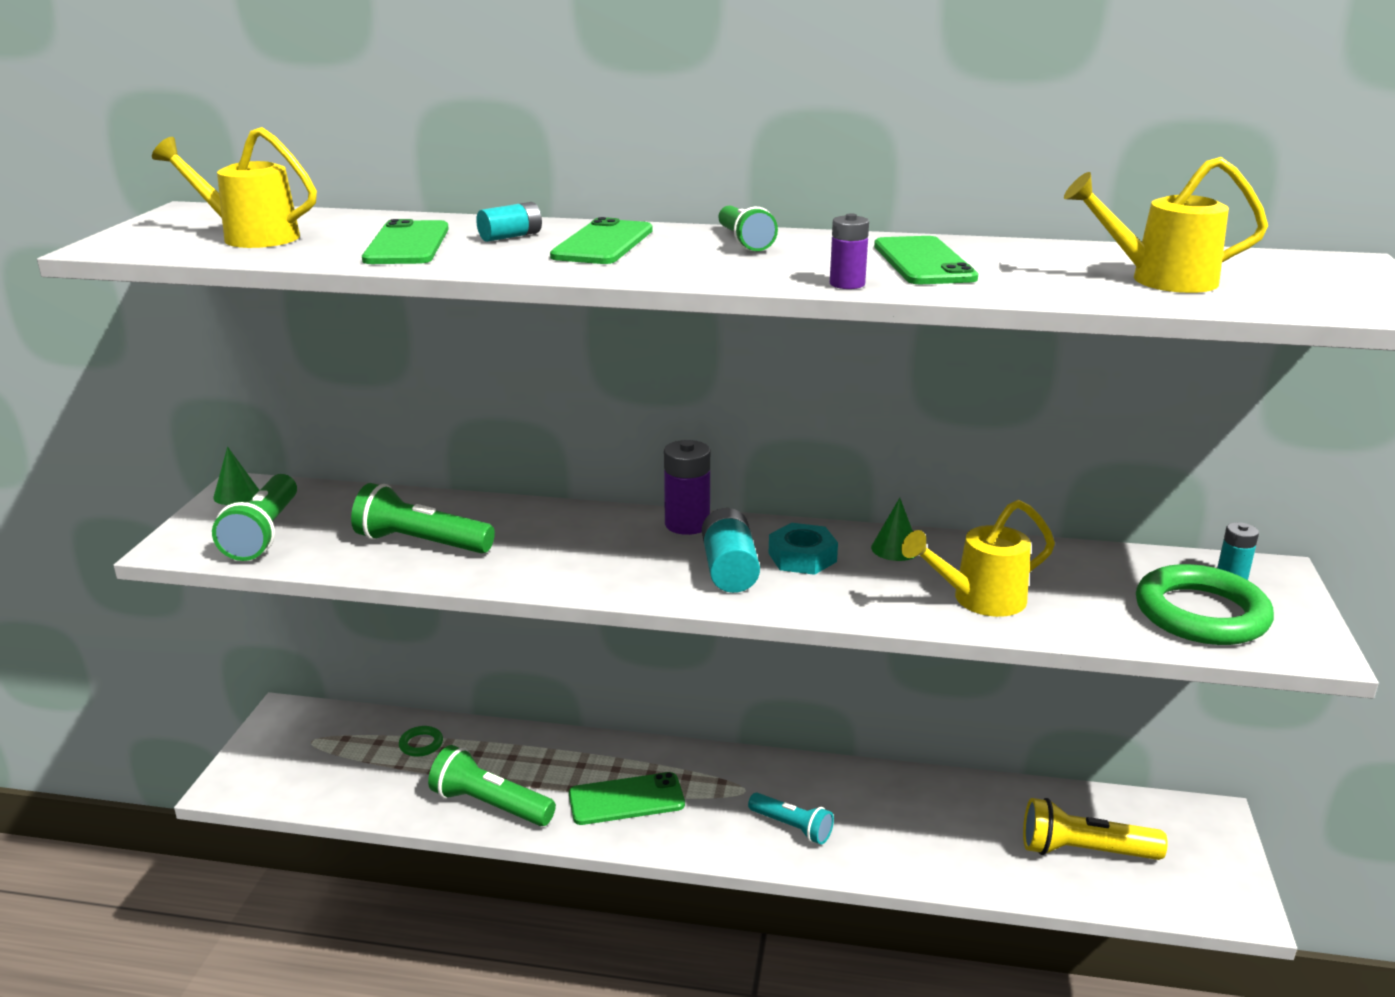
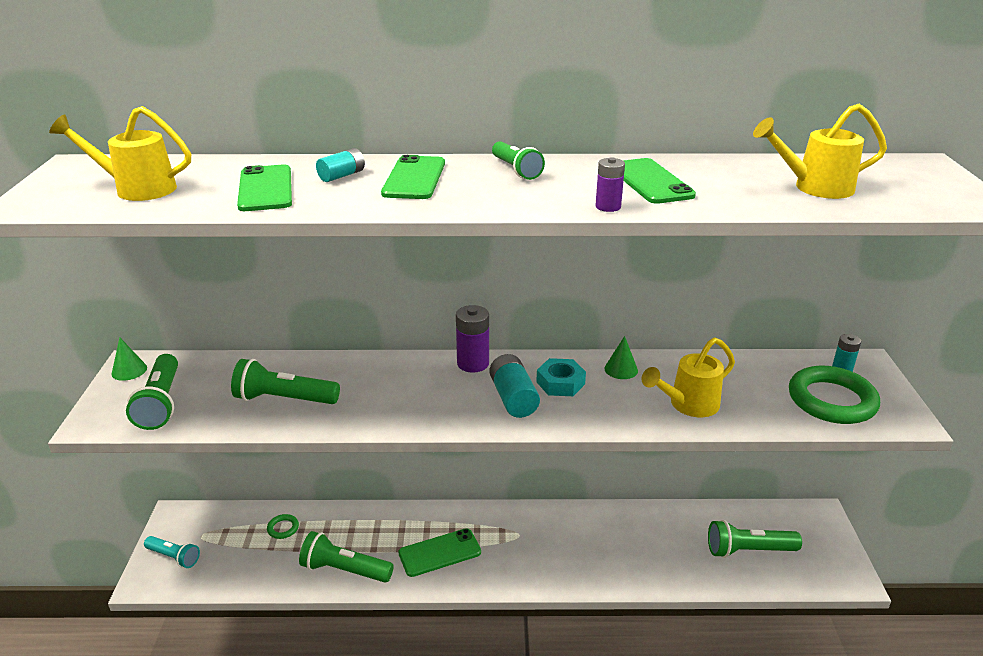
camera: 10 degrees left, 5 degrees up
turquoise flashlight [748,793,834,845] -> turquoise flashlight moved to [144,536,200,568]
yellow flashlight [1023,798,1168,860] -> green flashlight [708,520,802,558]

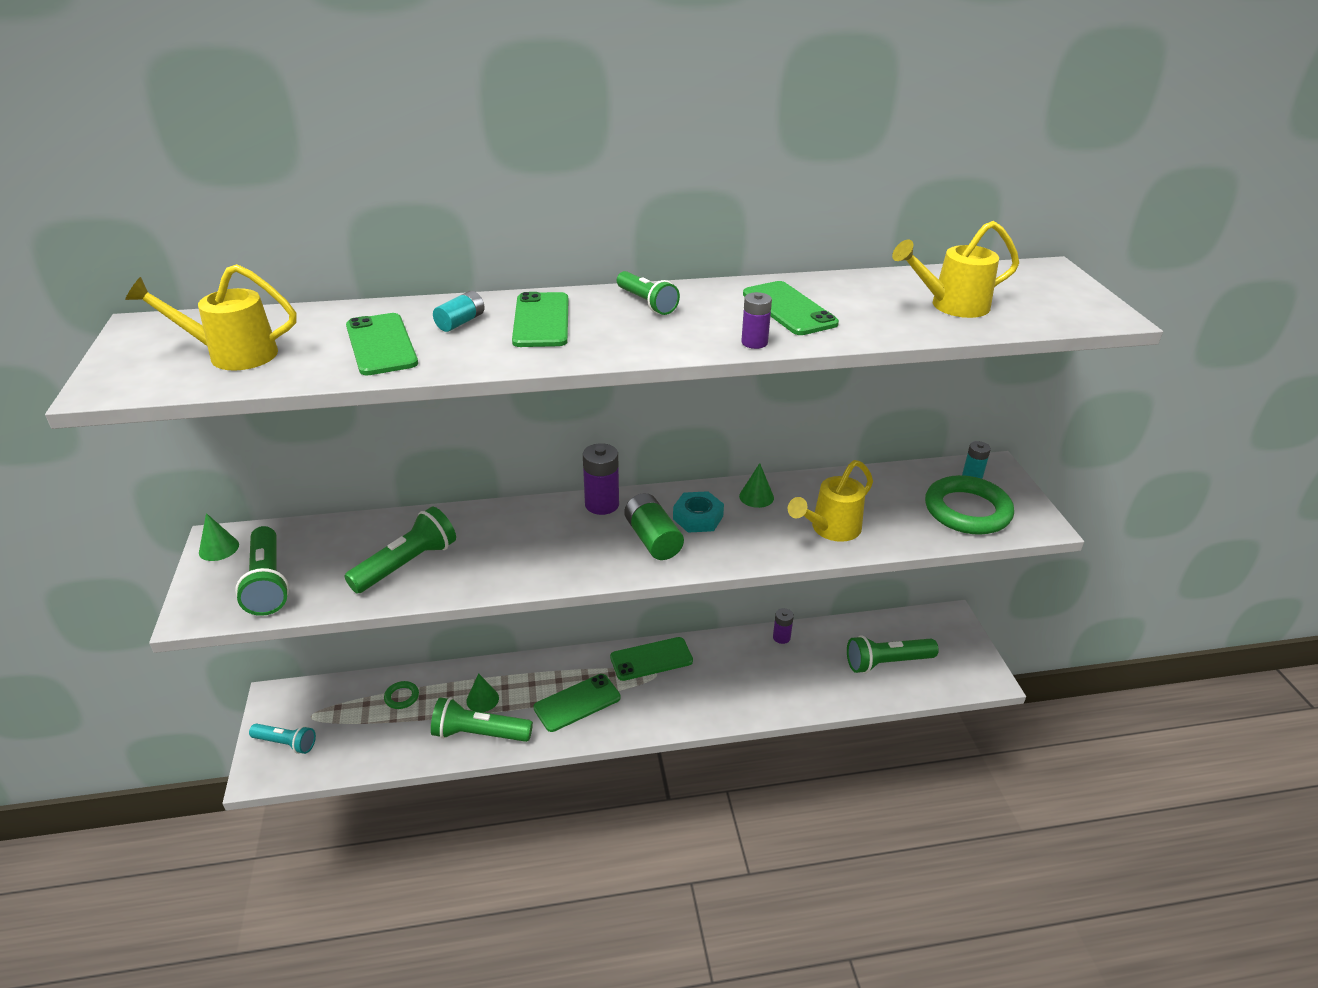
camera: 10 degrees left, 5 degrees up
green flashlight [231,359,340,404] -> green flashlight turned 135 degrees clockwise [345,507,456,594]
turquoise battery [490,354,540,418] -> green battery [624,493,684,560]
none -> green cone [466,673,499,712]
none -> green phone [610,637,693,681]
none -> purple battery [773,608,794,644]

